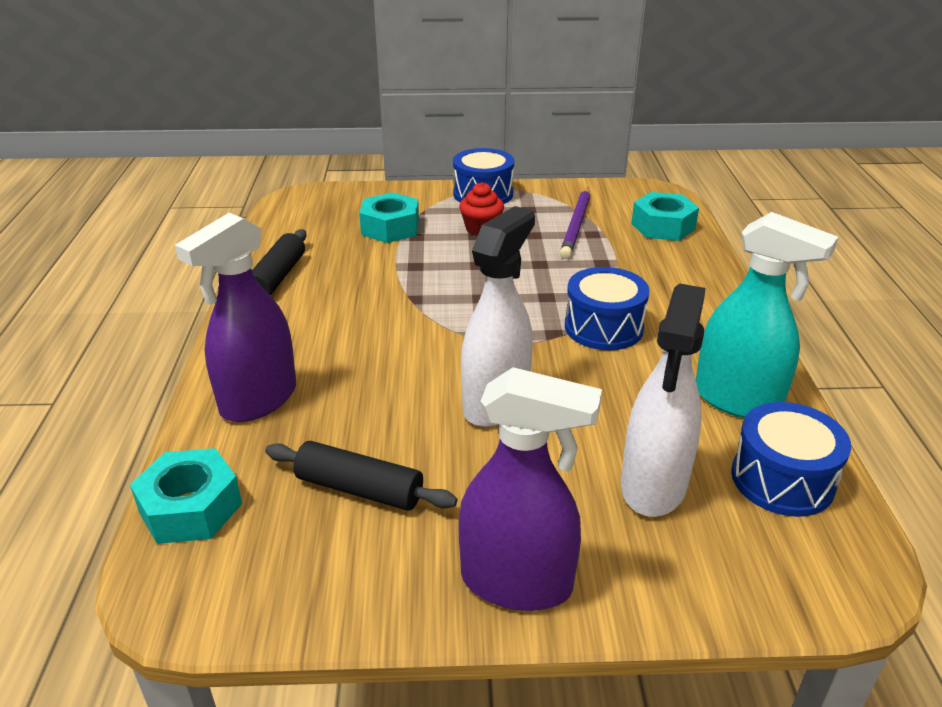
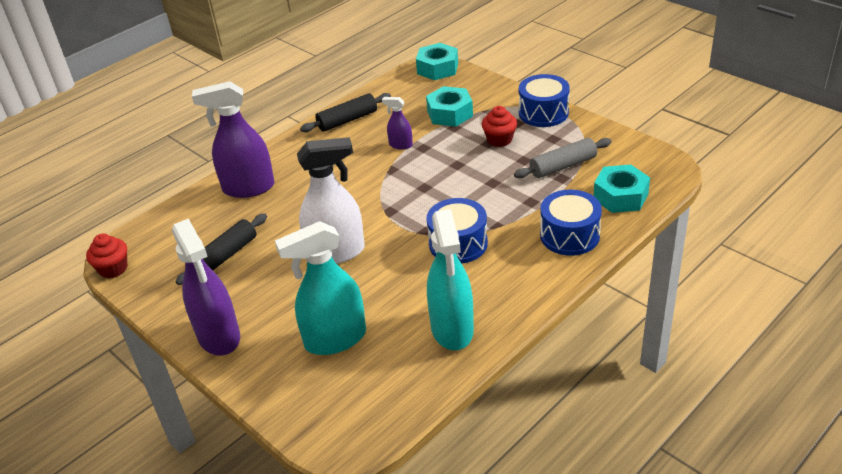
camera: 50 degrees right, 5 degrees up
turquoise nut [130,448,242,544] -> turquoise nut moved to [416,43,458,80]
black rolling pin [265,441,457,511] -> black rolling pin turned 60 degrees clockwise [175,213,267,285]
purple pencil [560,187,590,259] -> grey rolling pin [514,138,611,178]
white spray bottle [621,284,705,517] -> turquoise spray bottle [275,221,366,355]
blue drum [731,402,851,517] -> blue drum moved to [540,190,602,256]
none -> red cupcake [86,234,127,278]
none -> purple spray bottle [382,97,413,150]

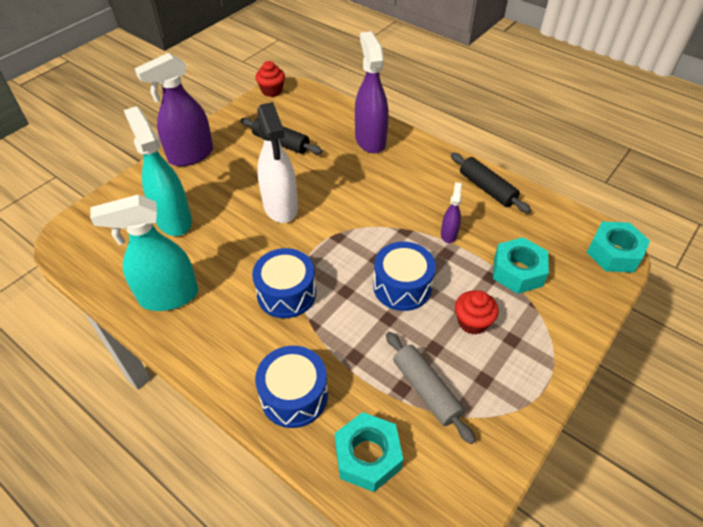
camera: 80 degrees right, 10 degrees up
blue drum [519,74,570,127] -> blue drum moved to [373,242,436,311]

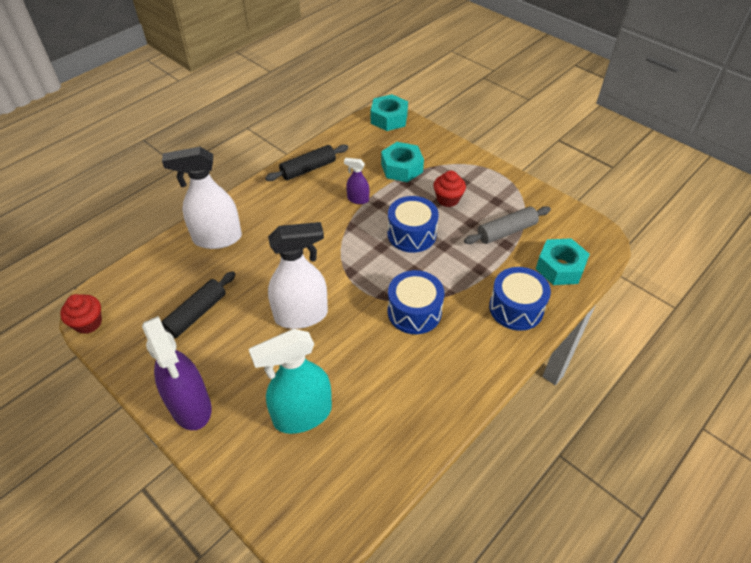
camera: 85 degrees left, 0 degrees up
turquoise spray bottle [90,194,198,311] -> none
purple spray bottle [355,31,389,153] -> white spray bottle [162,147,242,249]

